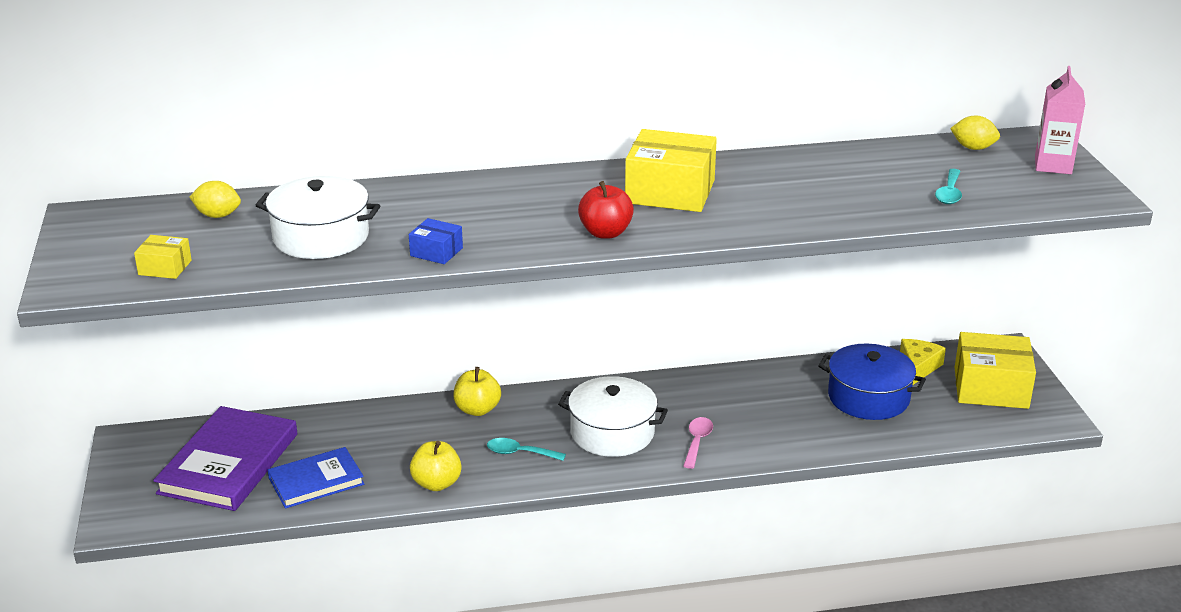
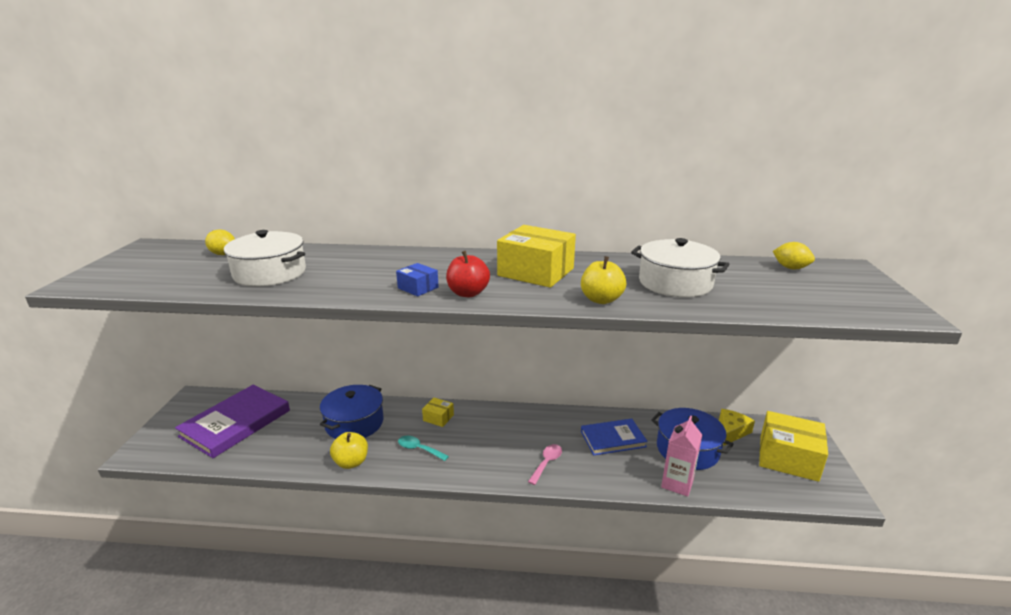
camera: 15 degrees right, 5 degrees down
yellow box [134,235,192,279] -> yellow box moved to [422,398,454,427]
blue book [268,447,364,509] -> blue book moved to [581,419,648,455]
blue box [409,218,463,264] -> blue box moved to [396,263,439,296]
yellow apple [453,367,501,416] -> yellow apple moved to [581,256,626,304]
white pot [558,376,668,457] -> white pot moved to [631,238,730,297]
turquoise spoon [935,169,962,204] -> none
pink carton [1035,66,1085,174] -> pink carton moved to [661,415,702,497]
none -> blue pot [320,385,384,439]

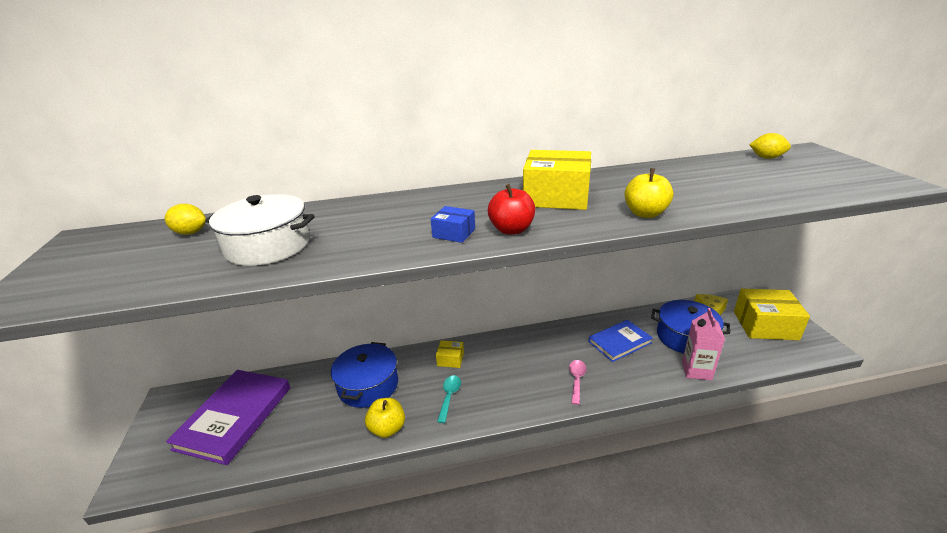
camera: 15 degrees left, 5 degrees up
turquoise spoon [398,436,449,461] -> turquoise spoon turned 90 degrees clockwise [437,375,461,423]
white pot [631,238,730,297] -> none

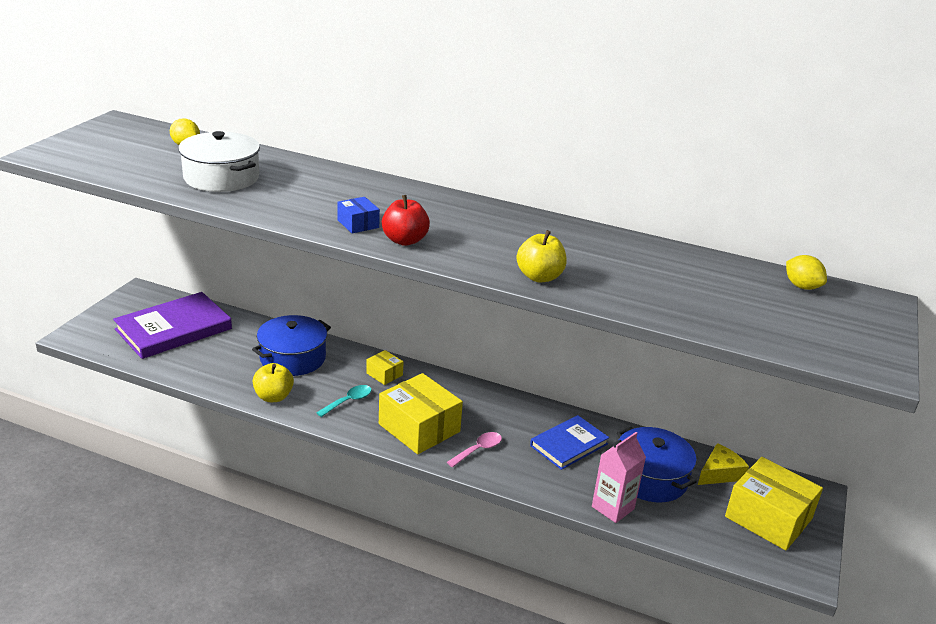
camera: 30 degrees right, 0 degrees up
yellow box [523,150,591,210] -> yellow box moved to [379,373,463,454]
blue book [589,320,653,362] -> blue book turned 45 degrees counterclockwise [530,415,609,470]

